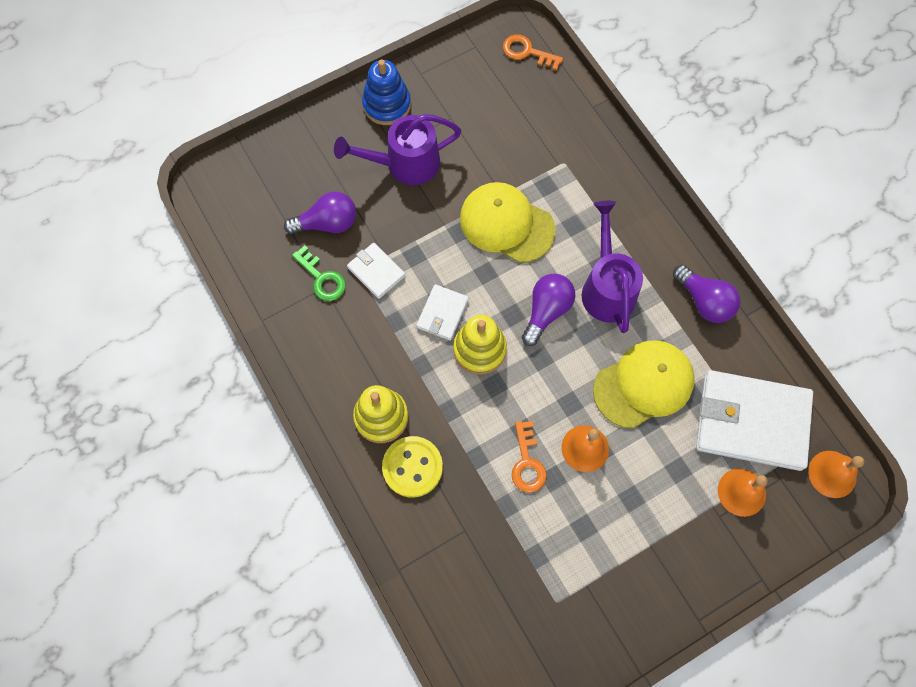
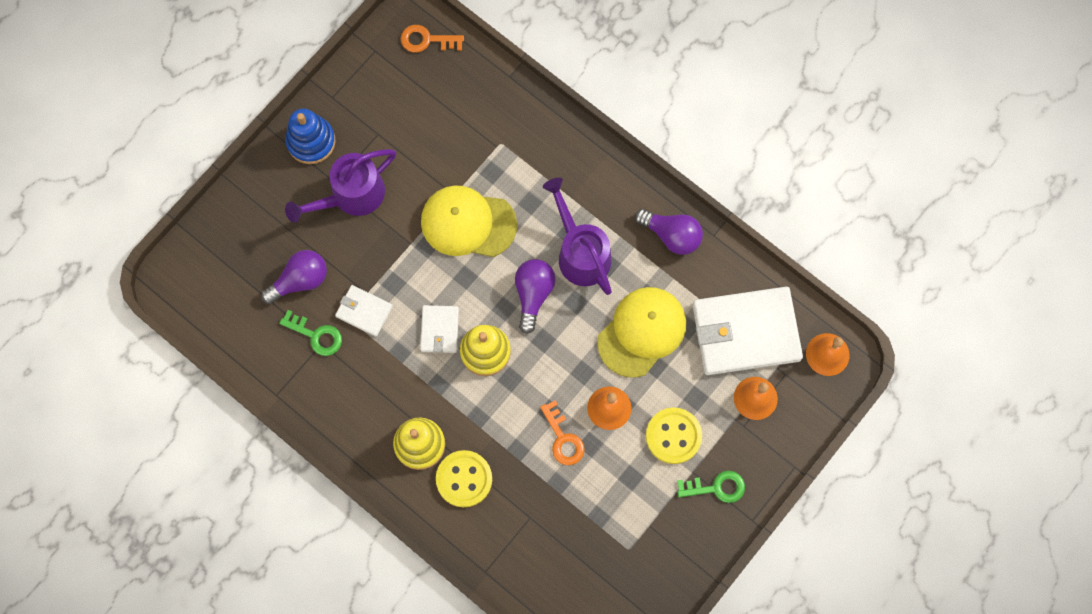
camera: 20 degrees left, 5 degrees up
none -> yellow button [646,408,702,464]
none -> green key [677,471,745,503]

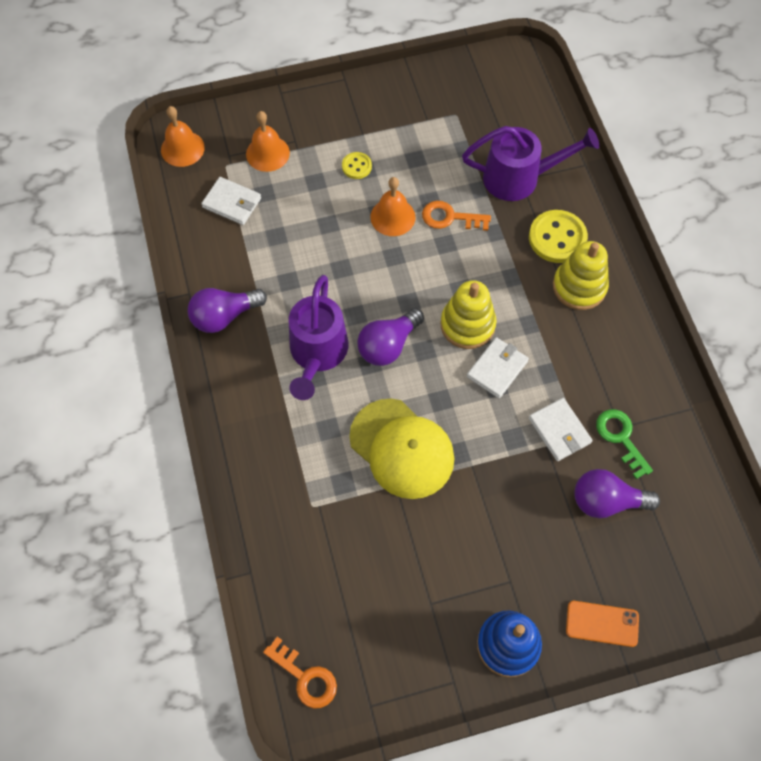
camera: 145 degrees left, 10 degrees down
purple watering can [285,149,396,223] -> purple watering can moved to [462,126,599,201]
orange key [540,400,585,465] -> orange key turned 90 degrees counterclockwise [422,201,491,231]
yellow cap [597,287,686,378] -> none
purple light bulb [635,209,703,255] -> purple light bulb turned 90 degrees counterclockwise [188,288,267,333]
yellow button [646,408,702,464] -> yellow button [342,152,372,179], size x0.54
green key [677,471,745,503] -> none
white wallet [692,287,803,375] -> white wallet [201,177,261,225], size x0.48
none -> orange phone [566,601,639,647]

